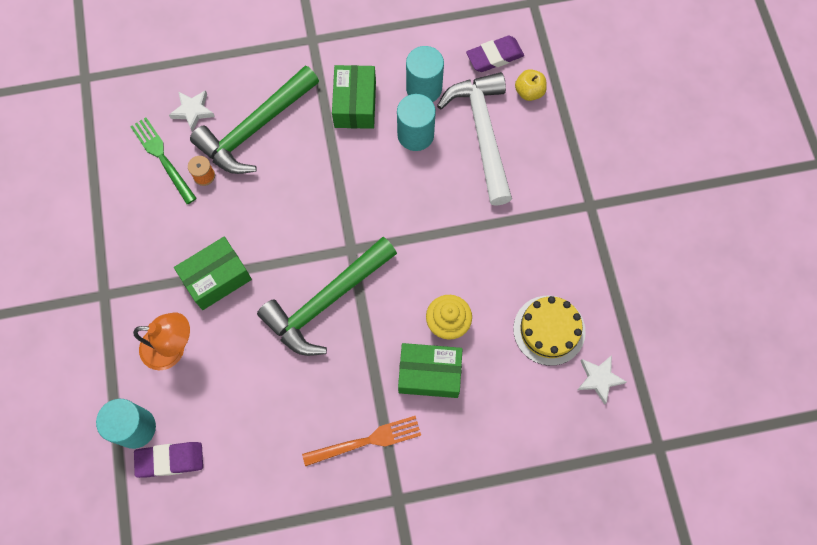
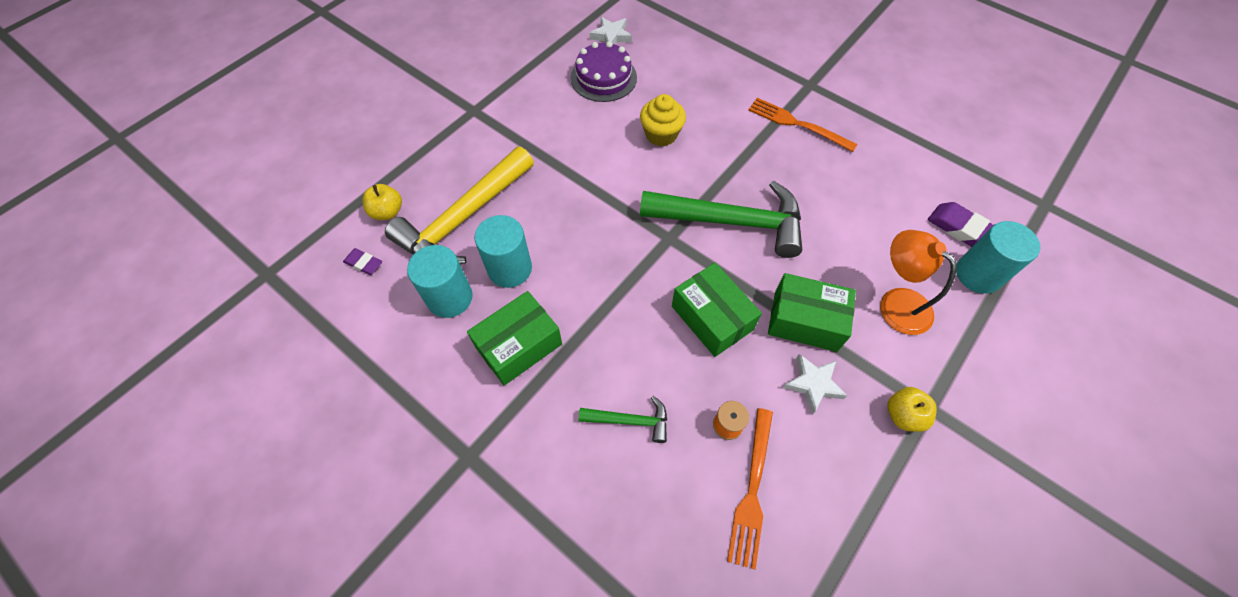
camera: 130 degrees left, 10 degrees down
green fork [130,117,197,204] -> orange fork [727,408,773,570]
white star [169,90,215,132] -> white star moved to [783,354,847,414]
green hammer [190,66,319,174] -> green hammer [579,396,667,443], size x0.46
green box [398,343,463,398] -> green box moved to [672,263,762,357]
white hammer [437,72,512,206] -> yellow hammer [385,146,534,264]
purple eraser [466,36,524,72] -> purple eraser [343,248,382,275], size x0.58
yellow cake [513,296,586,366] -> purple cake [571,41,637,102]
none -> yellow apple [887,387,937,432]

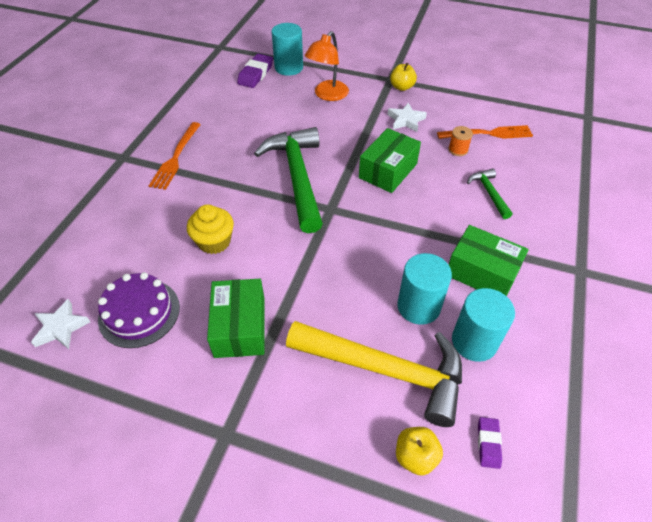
camera: 110 degrees left, 10 degrees down
green box [768,273,856,352] -> green box moved to [207,279,265,358]

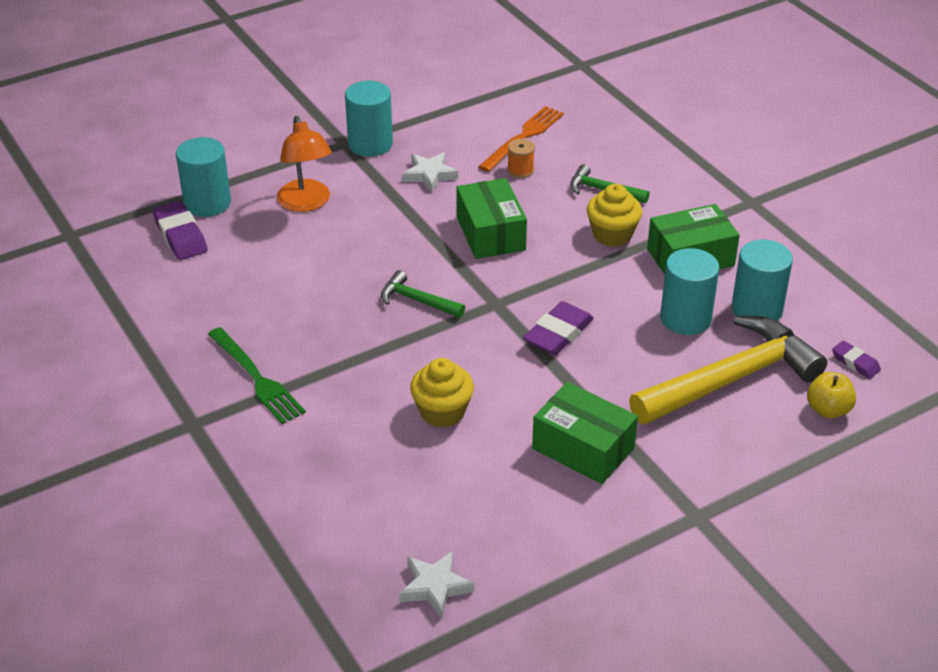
camera: 50 degrees left, 10 degrees down
purple cake [98,272,180,348] -> none
orange fork [149,122,201,190] -> green fork [208,327,306,424]
green hammer [254,127,323,233] -> green hammer [381,270,465,318], size x0.46
yellow apple [390,63,417,91] -> turquoise cylinder [345,81,393,157]
none -> purple eraser [523,301,594,355]
none -> yellow cupcake [587,184,642,247]

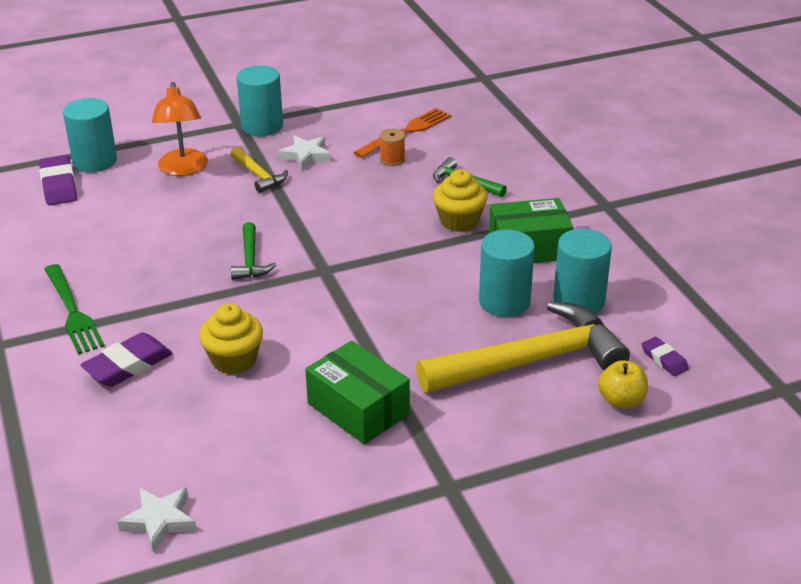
camera: 10 degrees right, 5 degrees down
green hammer [381,270,465,318] -> green hammer turned 135 degrees counterclockwise [231,222,276,280]
green box [456,178,527,259] -> none
purple eraser [523,301,594,355] -> purple eraser moved to [81,332,173,387]
none -> yellow hammer [231,147,288,193]

